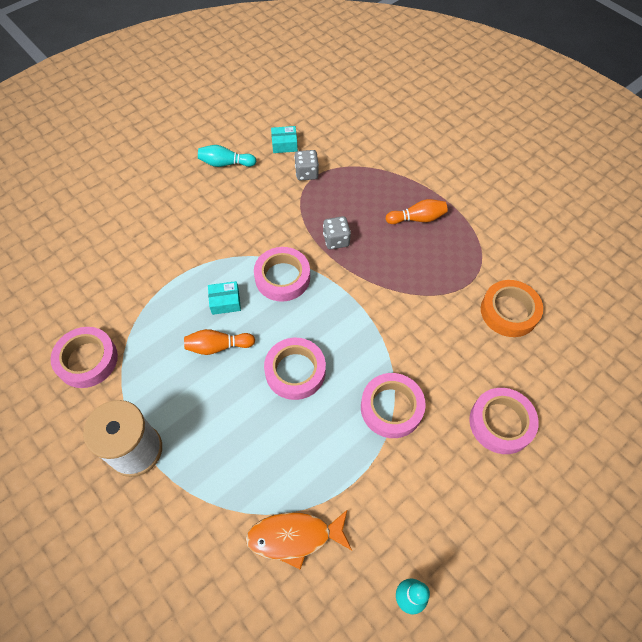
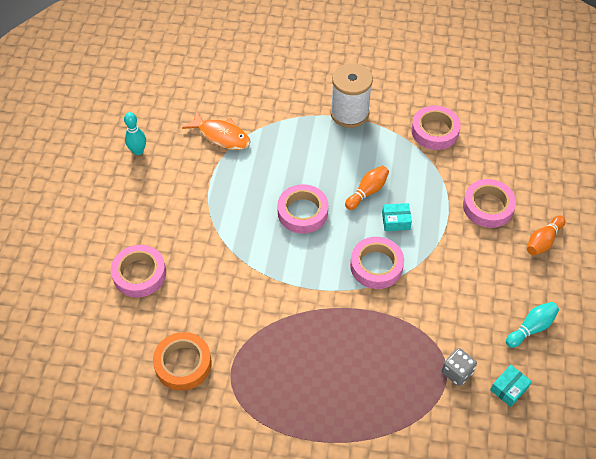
camera: 140 degrees right, 5 degrees down
turquoise box [208,281,241,315] -> turquoise box turned 45 degrees clockwise [382,203,412,231]
orange fish [246,509,352,570] -> orange fish turned 75 degrees clockwise [182,111,251,150]
grey dice [323,216,351,249] -> none
pink tape [361,373,426,438] -> pink tape moved to [463,179,516,228]
orange bowling pin [386,199,448,224] -> orange bowling pin moved to [527,216,565,255]

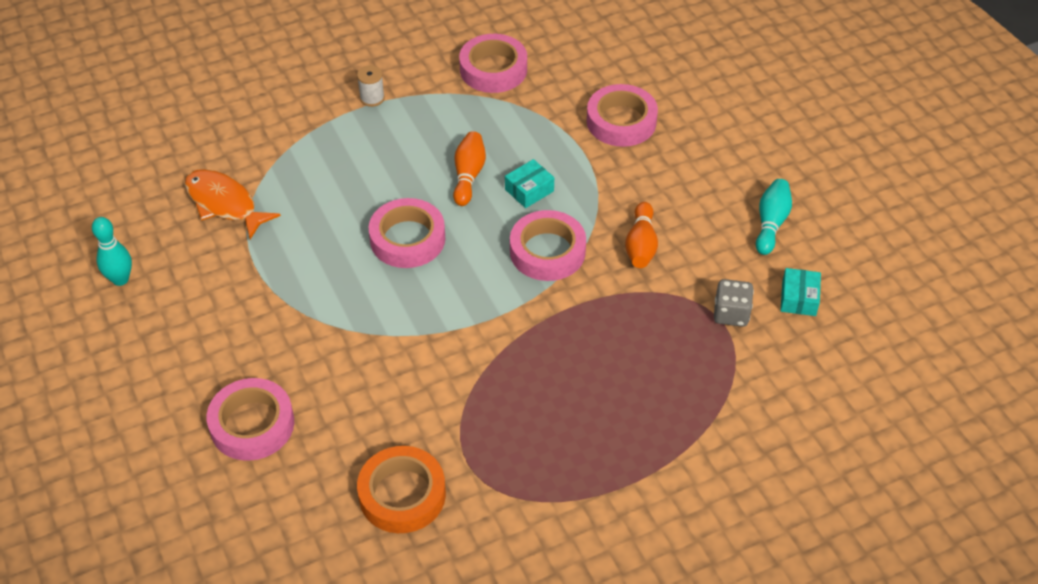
camera: 35 degrees left, 5 degrees down
orange fish [182,111,251,150] -> orange fish turned 135 degrees counterclockwise [185,169,281,240]
white spool [331,63,373,128] -> white spool [357,65,385,107], size x0.43
orange bowling pin [527,216,565,255] -> orange bowling pin moved to [625,202,658,268]

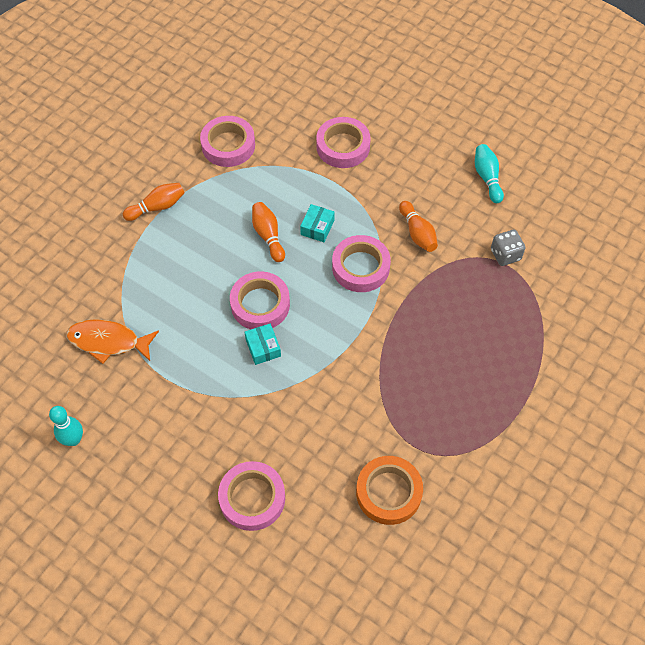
camera: 30 degrees left, 10 degrees up
white spool [357,65,385,107] -> orange bowling pin [123,183,185,221]
turquoise box [780,268,821,316] -> turquoise box moved to [245,324,281,365]

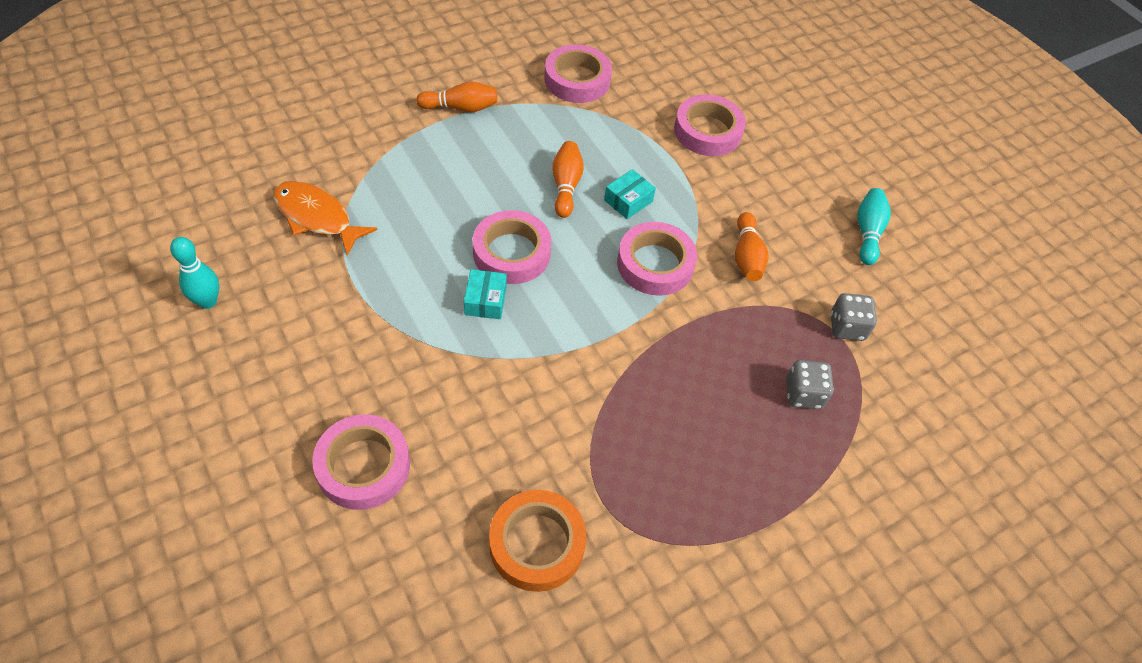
camera: 20 degrees right, 5 degrees down
none -> grey dice [786,360,834,409]

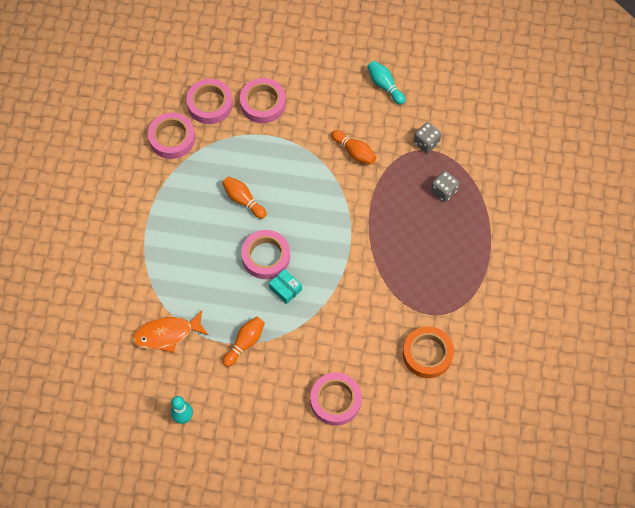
camera: 45 degrees left, 10 degrees up
orange bowling pin [416,82,497,112] -> orange bowling pin moved to [223,317,265,367]
turquoise box [604,169,656,219] -> none
pink tape [617,222,697,296] -> pink tape moved to [186,79,233,124]

